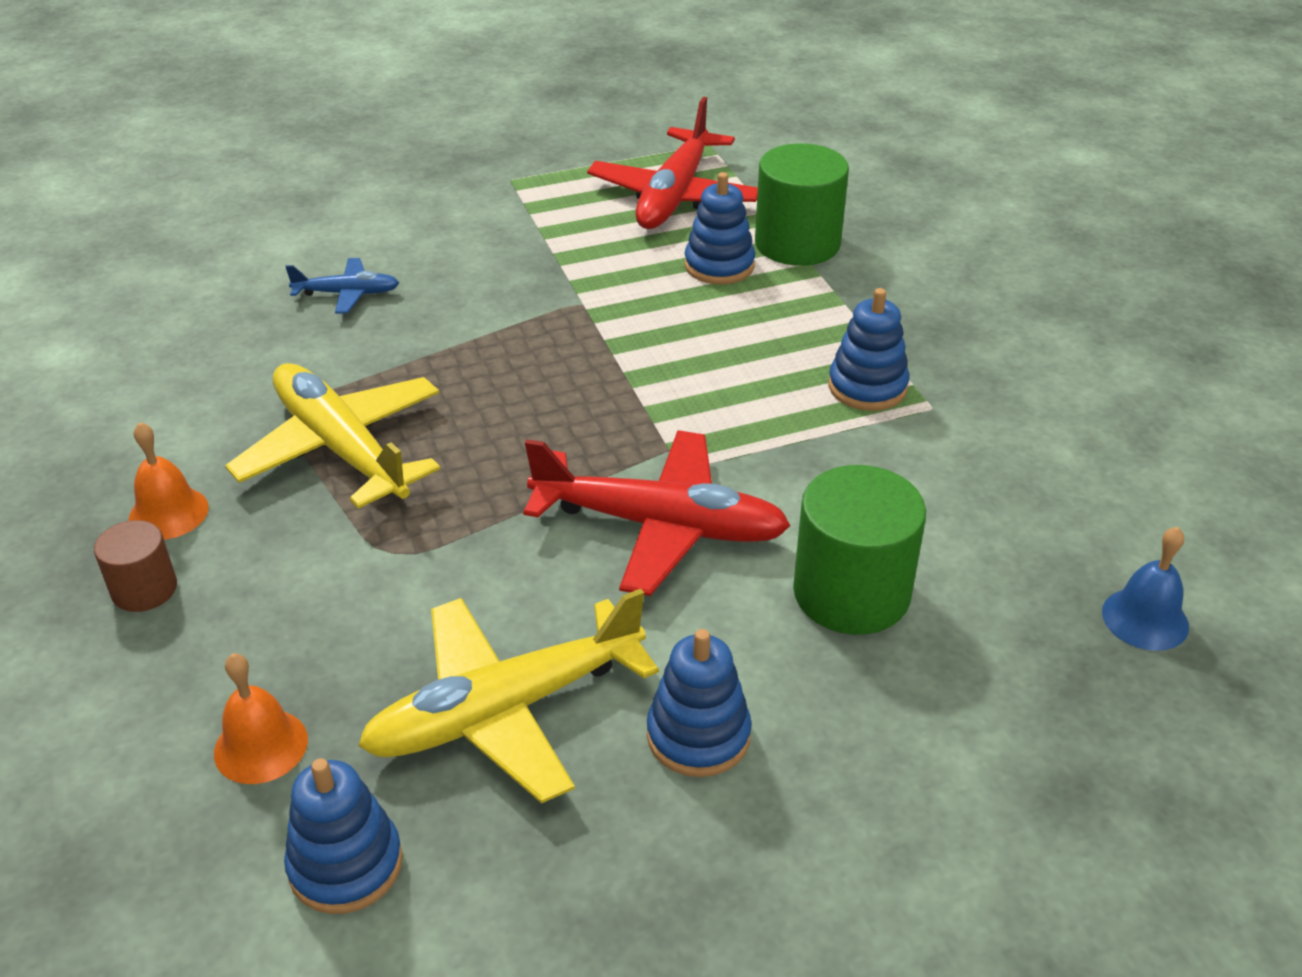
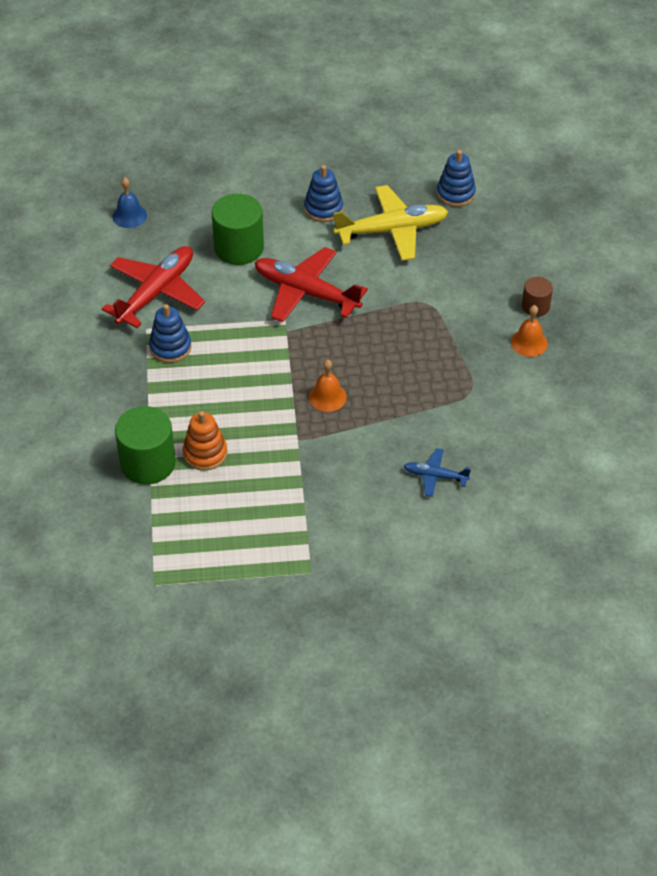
camera: 165 degrees left, 10 degrees up
orange bell [214,653,308,784] -> orange bell moved to [309,360,347,412]
yellow plane [225,363,440,509] -> none
red plane [587,97,758,229] -> red plane moved to [102,246,205,328]
blue stacking toy [685,172,755,284] -> orange stacking toy [183,411,227,471]

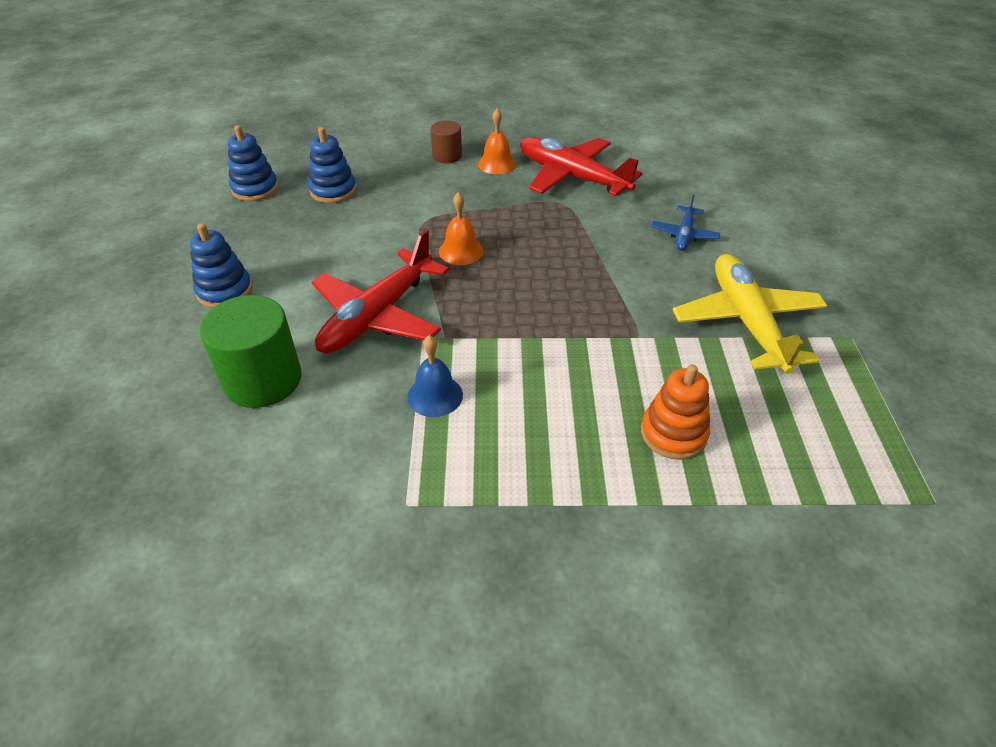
camera: 85 degrees left, 5 degrees down
red plane [102,246,205,328] -> red plane moved to [521,137,643,196]
blue bell [113,178,147,228] -> blue bell moved to [407,335,463,417]
green cylinder [115,406,176,485] -> none
blue stacking toy [149,304,192,363] -> blue stacking toy moved to [308,127,356,203]
orange bell [309,360,347,412] -> orange bell moved to [439,192,484,265]
yellow plane [333,185,448,261] -> yellow plane moved to [673,254,827,374]

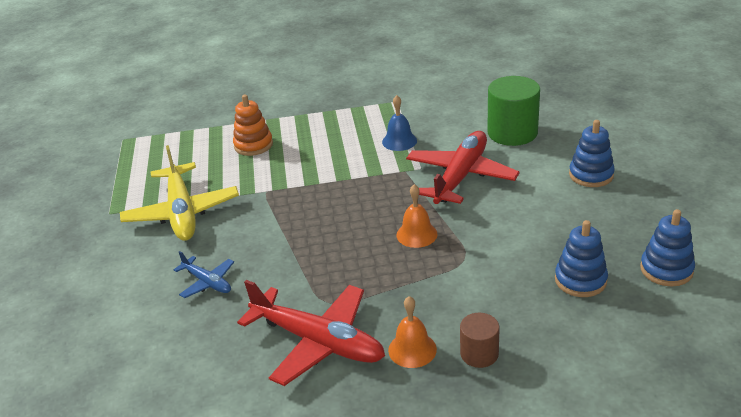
camera: 175 degrees right, 10 degrees down
blue plane [651,195,720,251] -> blue plane turned 120 degrees clockwise [174,251,234,298]

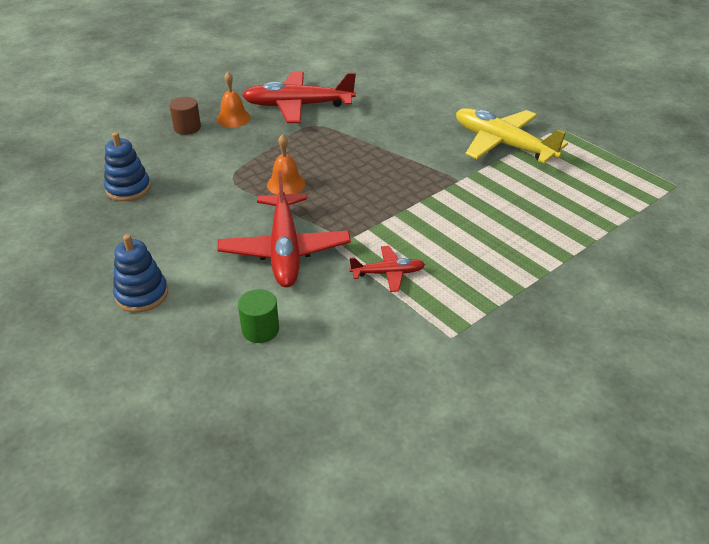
camera: 145 degrees right, 5 degrees up
blue plane [174,251,234,298] -> none
orange stacking toy [233,95,273,156] -> none
blue bell [382,95,417,151] -> red plane [349,246,425,292]
green cylinder [487,76,540,146] -> green cylinder [238,289,279,343], size x0.55
blue stacking toy [640,209,695,287] -> none

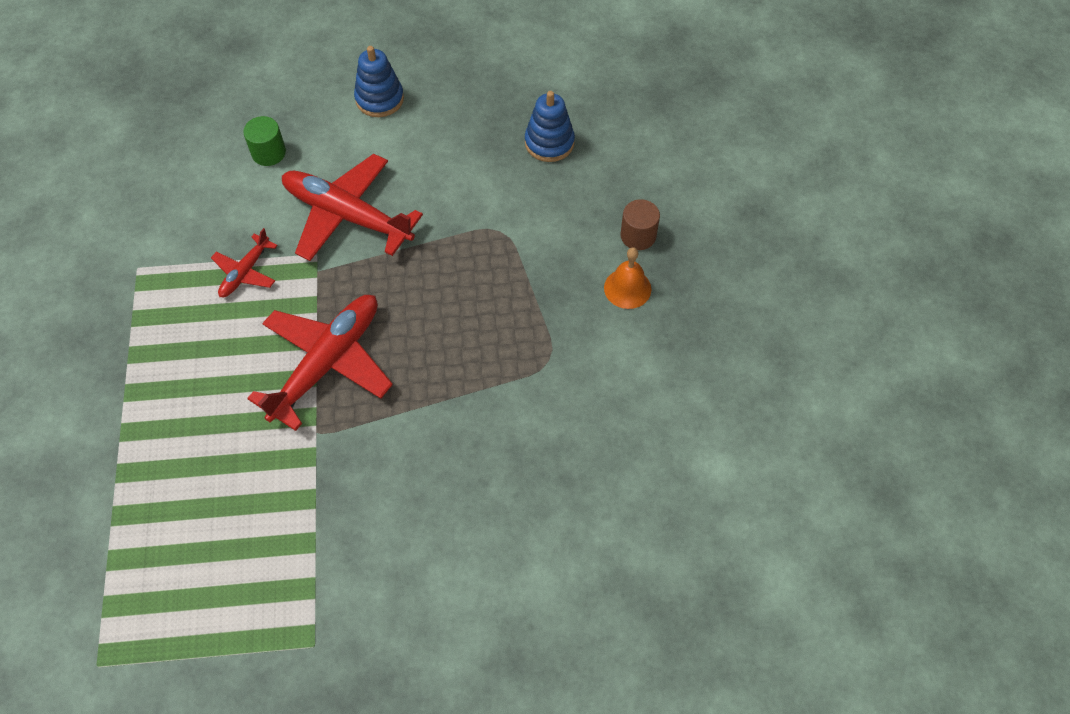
camera: 125 degrees right, 20 degrees up
red plane [242,72,356,123] -> red plane moved to [247,295,393,431]
orange bell [267,134,305,195] -> none
yellow plane [456,108,568,163] -> none

